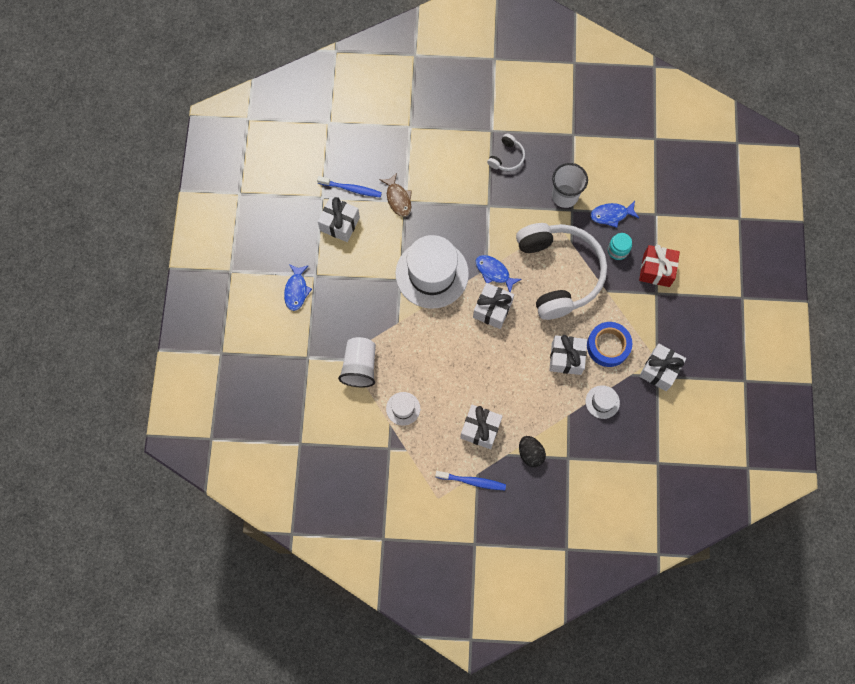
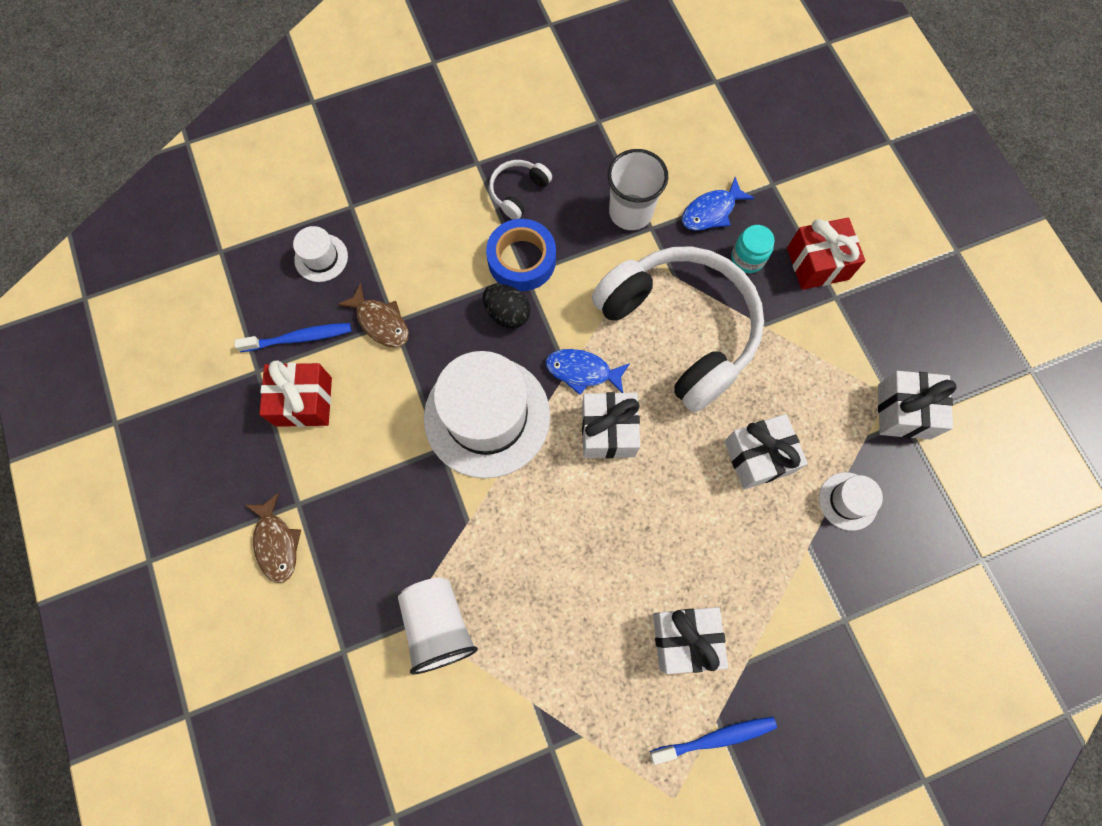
camera: 25 degrees left, 0 degrees up
blue fish [284,264,312,311] -> brown fish [245,492,301,583]
white gift [318,197,360,242] -> red gift [259,360,332,427]
white hat [386,392,420,426] -> white hat moved to [293,226,348,282]
white headphones [487,134,525,171] -> white headphones turned 150 degrees counterclockwise [489,160,552,220]
black egg [519,436,546,467] -> black egg moved to [483,284,531,329]
blue tape [587,322,632,367] -> blue tape moved to [486,219,556,291]

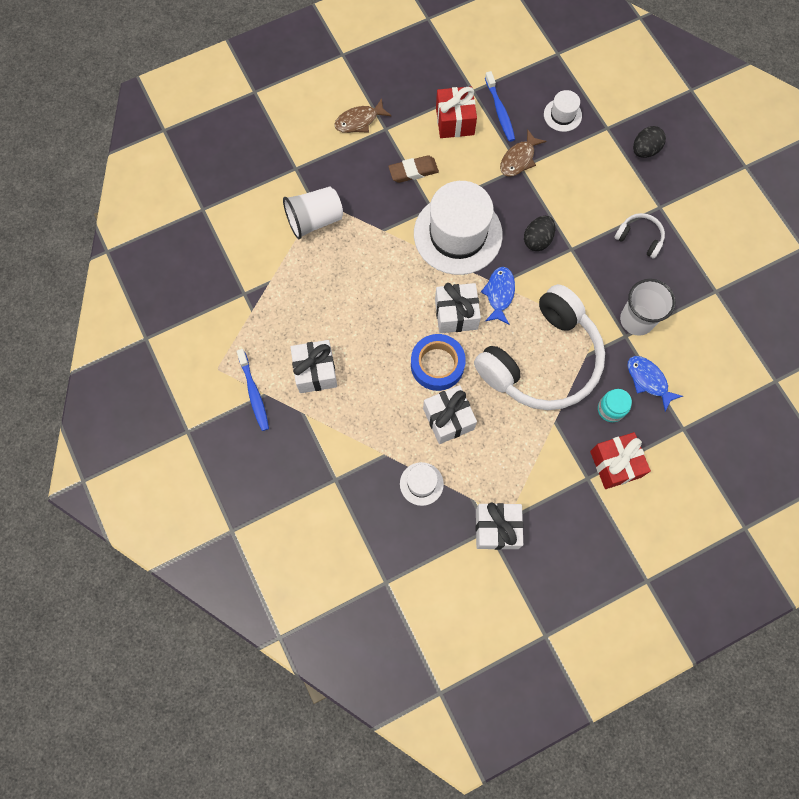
camera: 85 degrees right, 0 degrees up
blue tape [486,219,556,291] -> blue tape moved to [411,334,466,391]
none -> brown eraser [388,155,439,183]
none -> black egg [633,126,666,158]

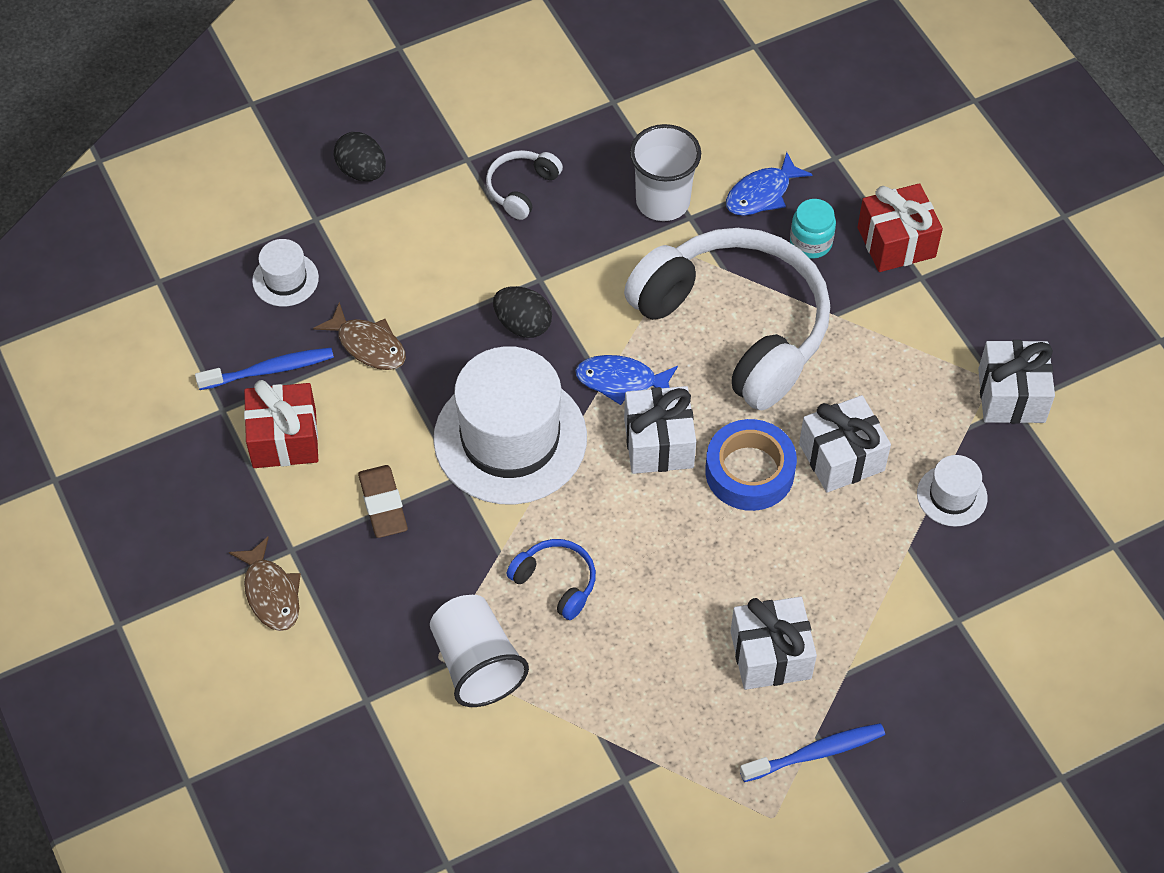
camera: 90 degrees left, 15 degrees down
none -> blue headphones [507,539,596,620]

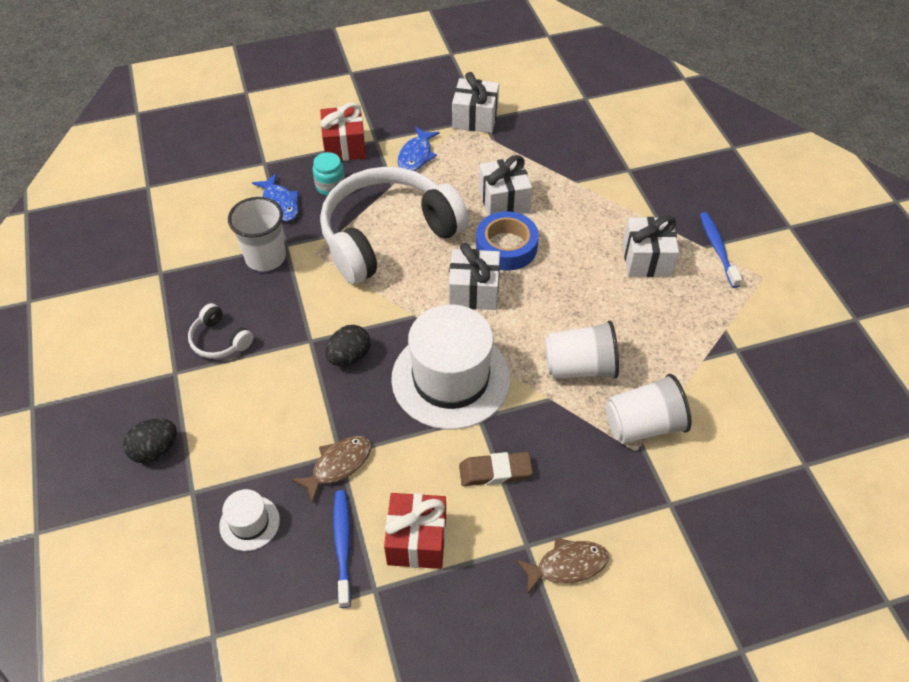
camera: 80 degrees left, 5 degrees down
blue headphones [507,539,596,620] -> white cup [545,321,619,379]
blue fish [575,355,678,405] -> blue fish moved to [398,127,440,171]
white hat [917,455,988,527] -> none

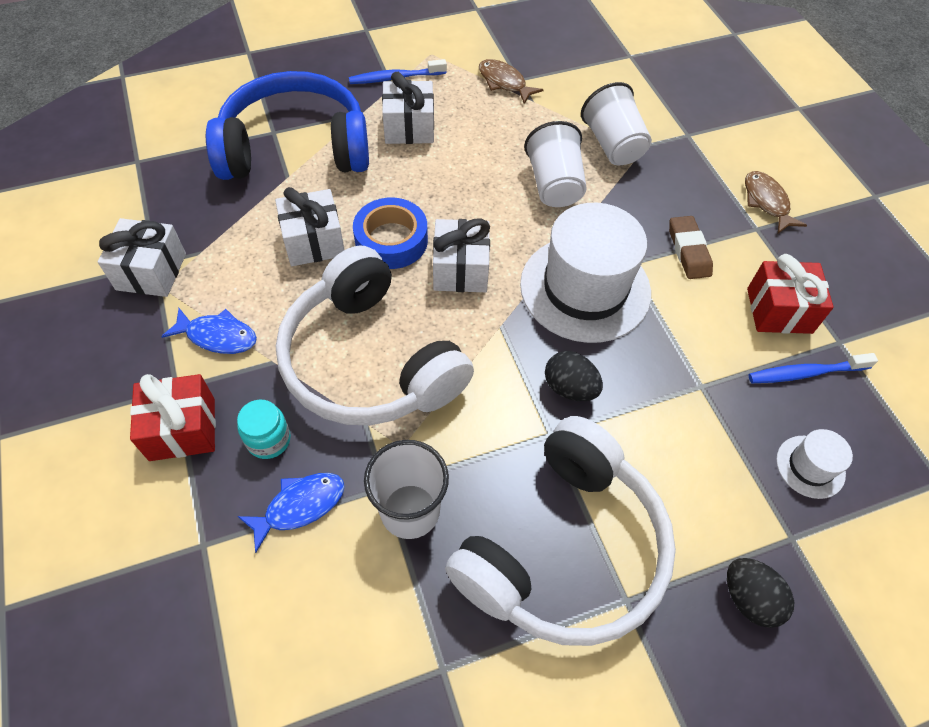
camera: 95 degrees left, 5 degrees up
white headphones [188,303,253,359] -> white headphones [445,416,676,646], size x2.47
brown fish [291,436,371,503] -> brown fish moved to [479,59,544,104]
none -> blue headphones [206,71,369,180]

